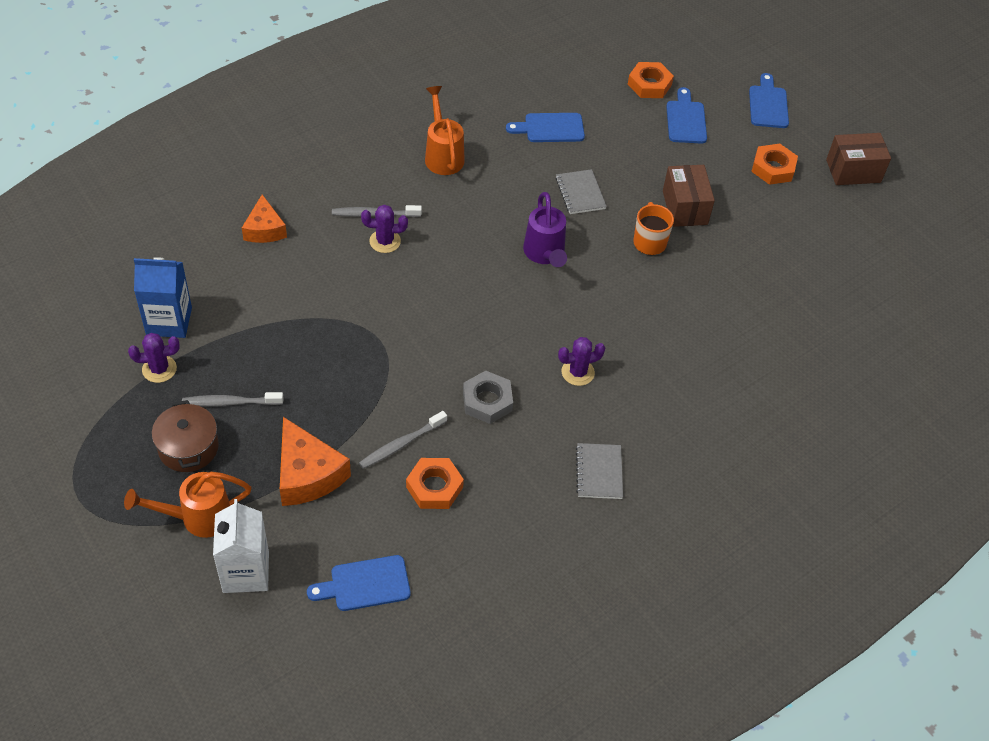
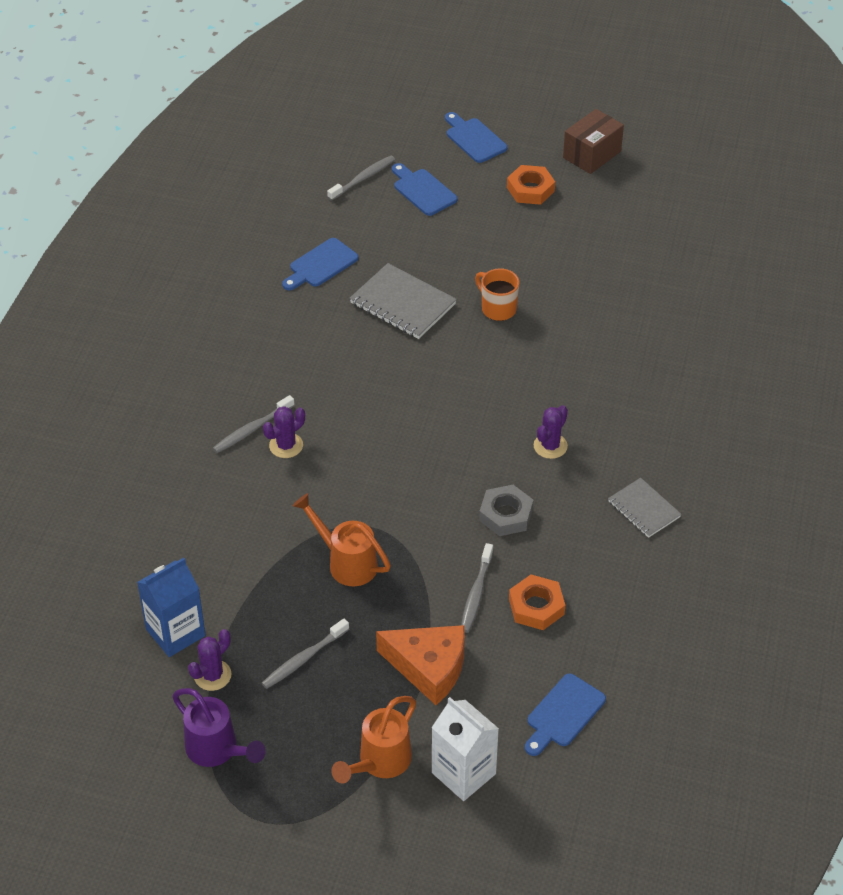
camera: 35 degrees left, 5 degrees down
brown pot [152,400,219,472] -> none
orange cheese [242,195,287,243] -> none
orange watering can [425,86,465,175] -> orange watering can moved to [293,493,391,586]
purple watering can [523,192,567,267] -> purple watering can moved to [172,688,266,767]
grey notebook [556,169,607,214] -> grey notebook [349,263,457,339], size x1.58
orange nut [628,62,674,98] -> grey toothbrush [327,156,395,201]
brown box [663,165,715,227] -> none

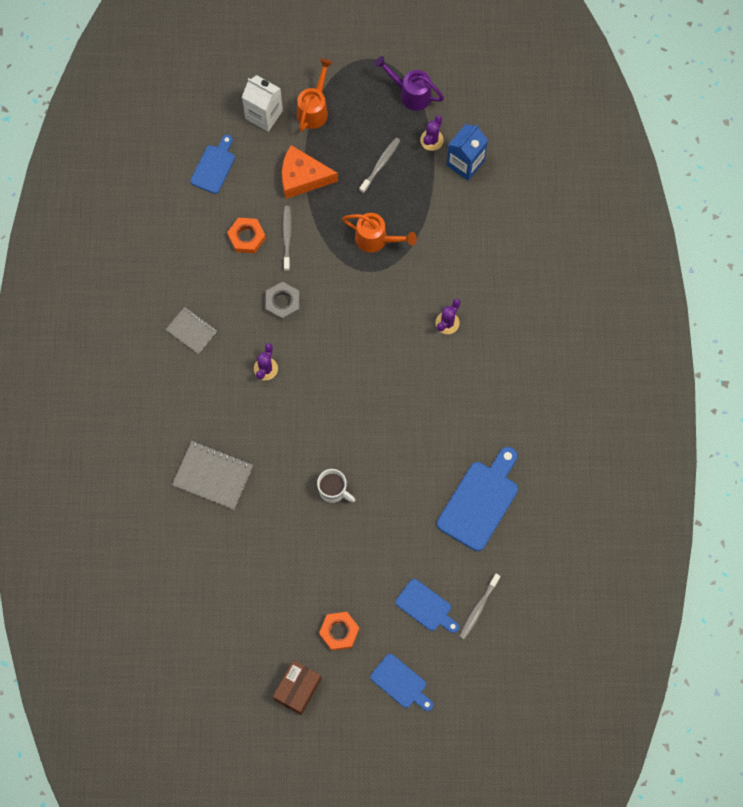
camera: 165 degrees right, 25 degrees up
grey toothbrush [213,395,295,453] -> none
blue cutting board [282,238,359,290] -> blue cutting board [437,447,518,551], size x1.65
grey notebook [349,263,457,339] -> grey notebook moved to [172,441,253,510]
orange mug [475,268,519,321] -> white mug [317,469,355,503]

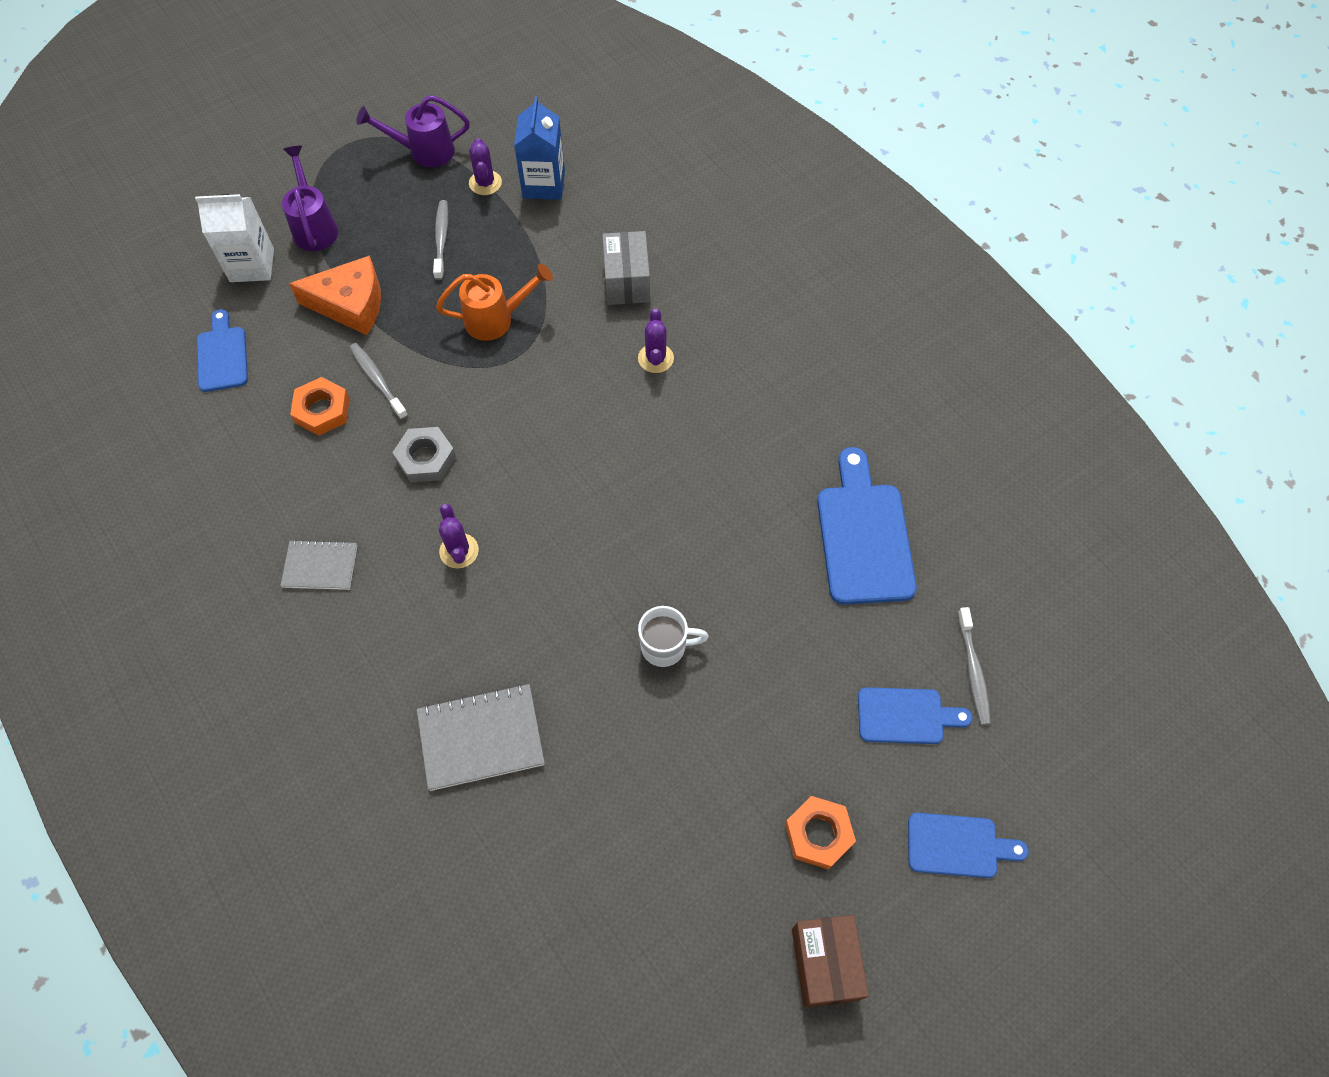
camera: 35 degrees left, 10 degrees down
orange cheese [282,145,338,199] -> orange cheese turned 150 degrees counterclockwise [289,255,381,335]
orange watering can [297,59,333,132] -> purple watering can [282,146,338,251]
none -> grey box [602,231,650,305]

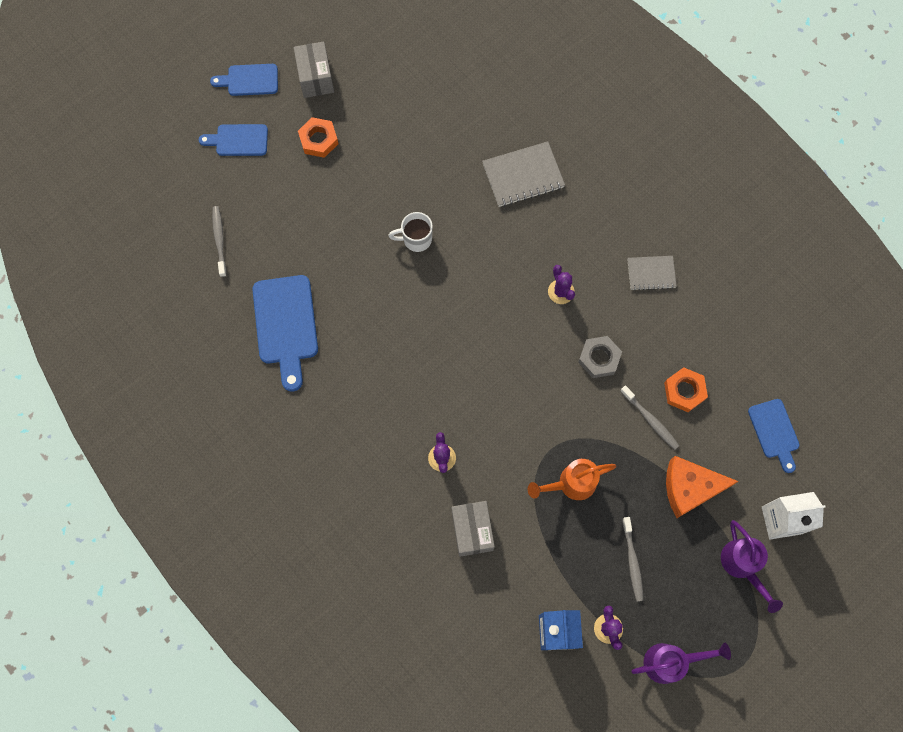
camera: 175 degrees right, 10 degrees up
brown box [792,915,869,1008] -> grey box [294,42,334,98]
blue cutting board [858,687,973,744] -> blue cutting board moved to [210,64,278,96]

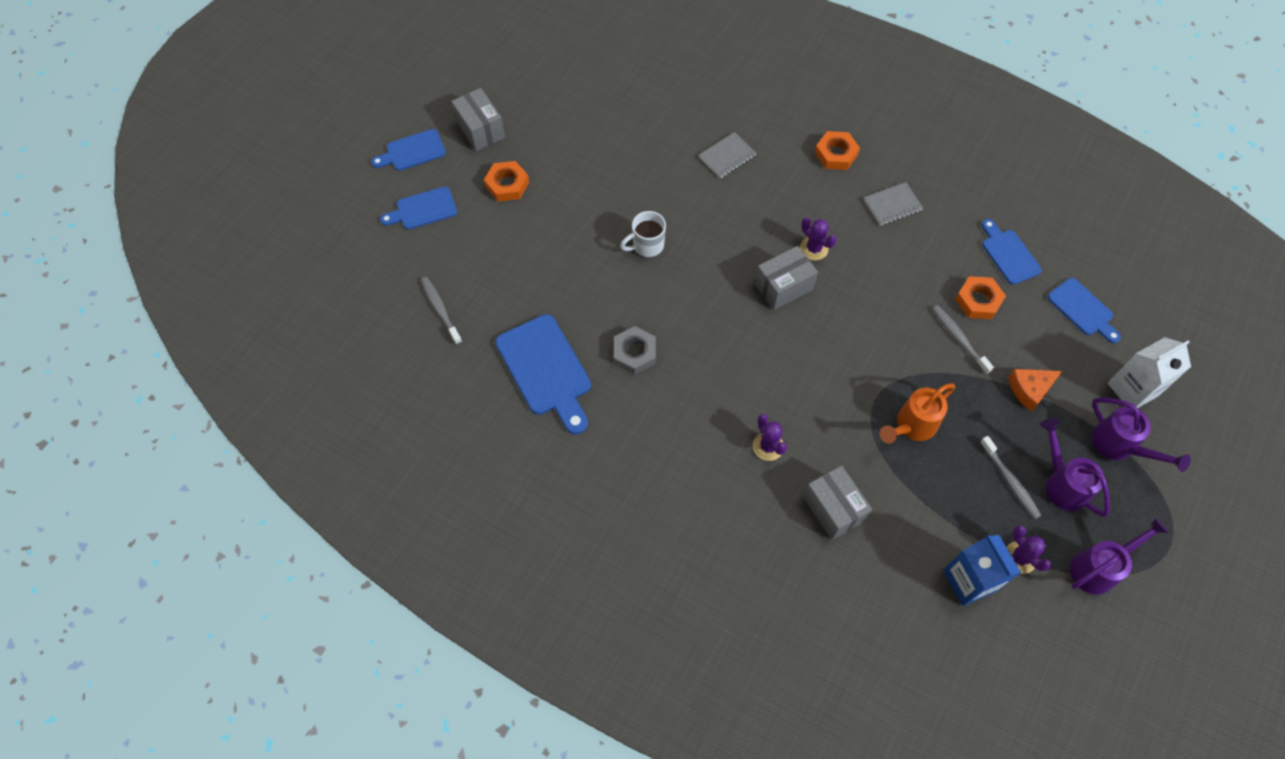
camera: 20 degrees left, 10 degrees down
grey notebook [482,141,565,207] -> grey notebook [699,132,757,178], size x0.63
grey nut [578,336,622,378] -> grey nut moved to [614,326,656,375]
grey toothbrush [620,385,679,450] -> grey toothbrush turned 150 degrees counterclockwise [933,305,994,374]
orange cheese [666,456,739,518] -> orange cheese [1008,369,1062,412], size x0.66
none -> grey box [755,246,818,310]
none -> orange nut [815,131,860,170]
none -> blue cutting board [982,219,1042,285]
none -> purple watering can [1040,419,1110,517]

